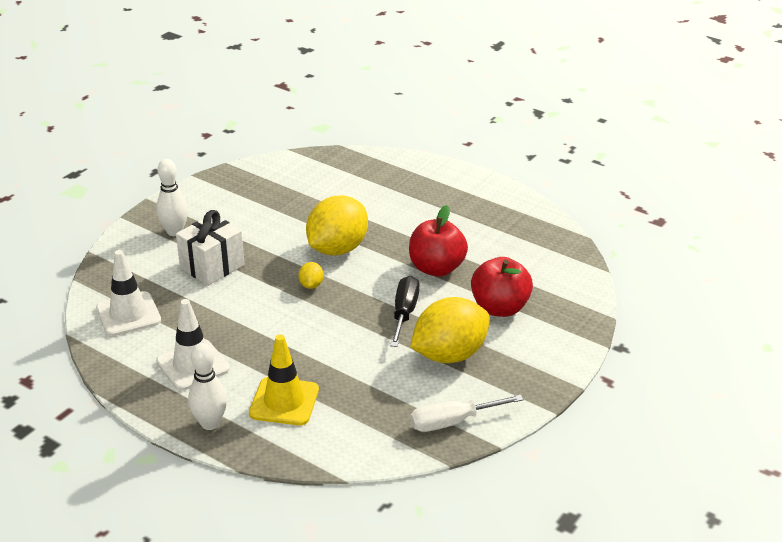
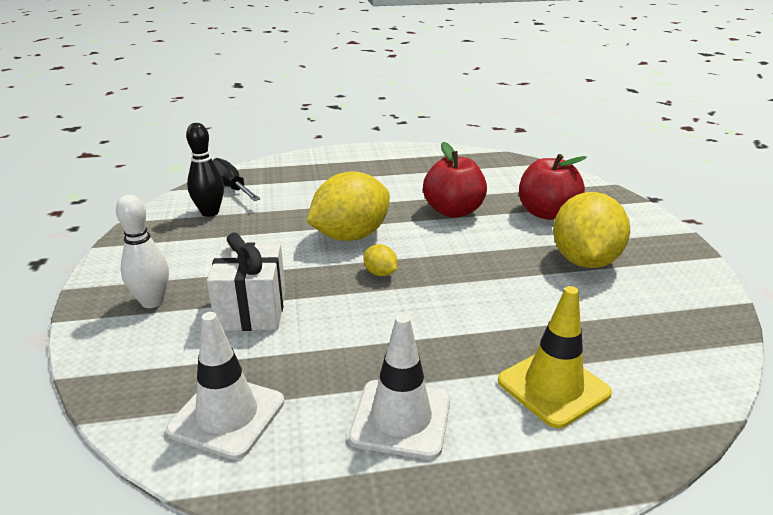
camera: 45 degrees left, 5 degrees down
white bowling pin [188,343,227,430] -> none
yellow lemon [306,195,368,256] -> yellow lemon turned 60 degrees clockwise [306,171,390,241]
black screwdriver [390,276,420,347] -> black screwdriver moved to [213,158,260,201]
white screwdriver [410,395,524,432] -> none
none -> black bowling pin [186,123,224,217]

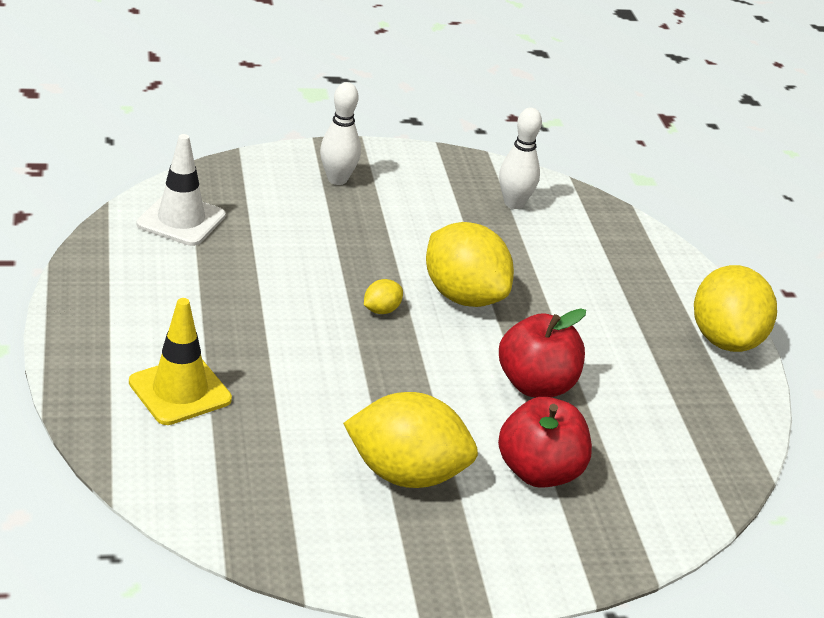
camera: 85 degrees right, 5 degrees up
black bowling pin [186,123,224,217] -> white bowling pin [499,107,542,209]
white gift [207,232,286,331] -> none
black screwdriver [213,158,260,201] -> none
white traffic cone [349,314,450,459] -> none
none -> yellow lemon [694,265,777,352]

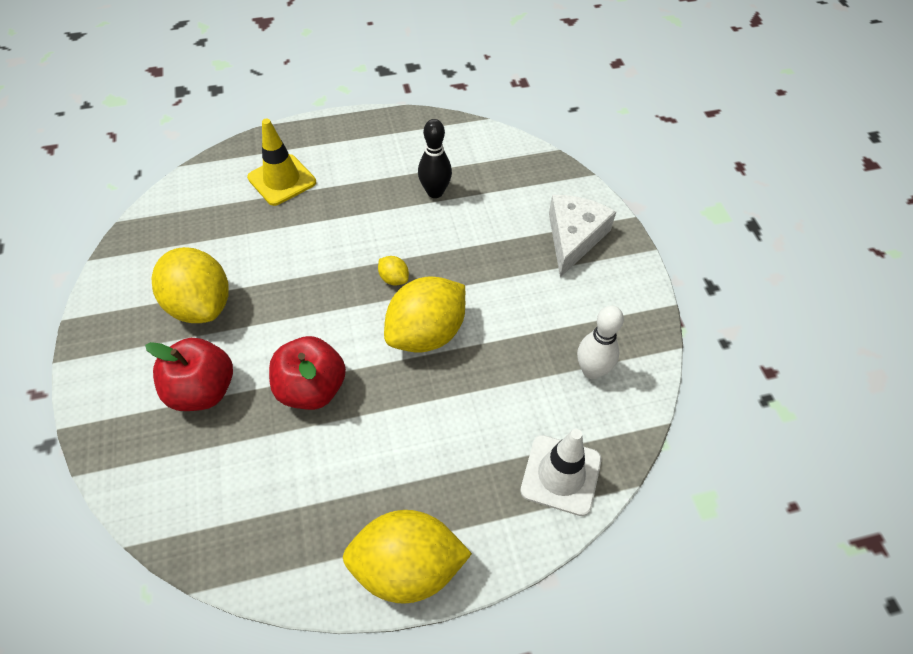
camera: 90 degrees right, 20 degrees up
white traffic cone [137,134,225,246] -> white traffic cone moved to [520,429,601,516]
white bowling pin [320,82,361,185] -> white cheese [549,195,616,277]
yellow lemon [343,392,478,488] -> yellow lemon turned 45 degrees counterclockwise [152,247,229,323]
none -> black bowling pin [418,119,452,198]

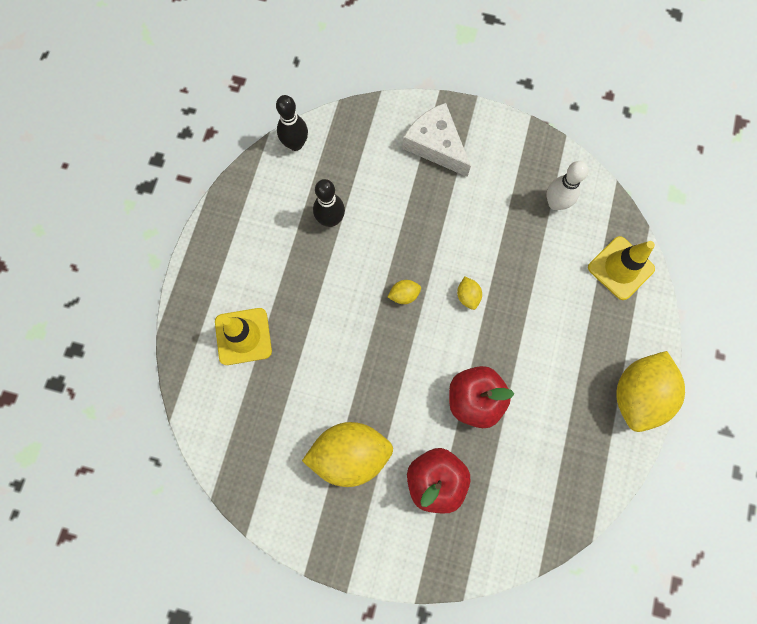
camera: 60 degrees left, 20 degrees up
yellow lemon [384,276,465,353] -> yellow lemon [457,277,482,310], size x0.42
white traffic cone [520,429,601,516] -> yellow traffic cone [588,236,655,300]
none -> black bowling pin [276,95,308,151]

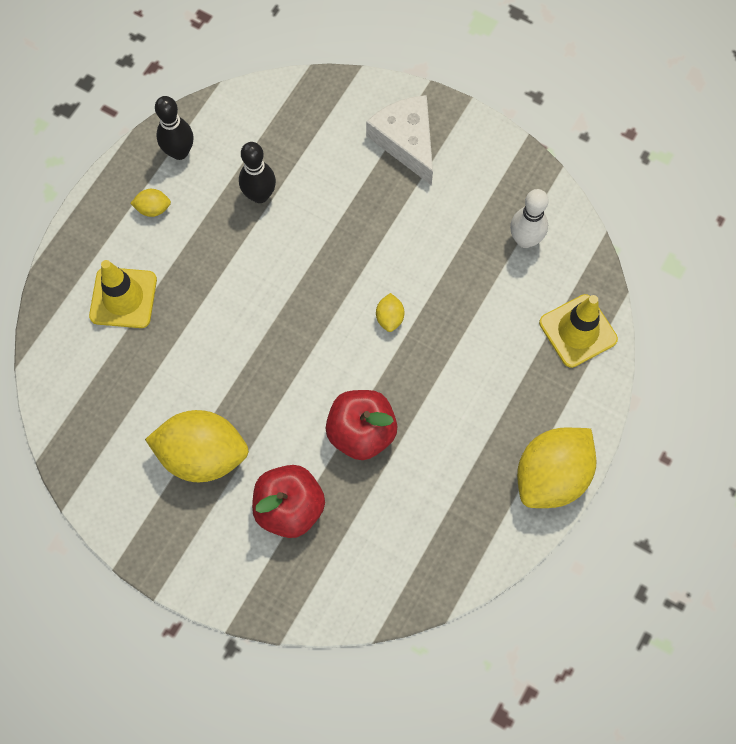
camera: 15 degrees right, 5 degrees down
black bowling pin [276,95,308,151] -> black bowling pin moved to [155,96,193,160]
yellow lemon [388,280,421,304] -> yellow lemon moved to [130,189,171,217]

